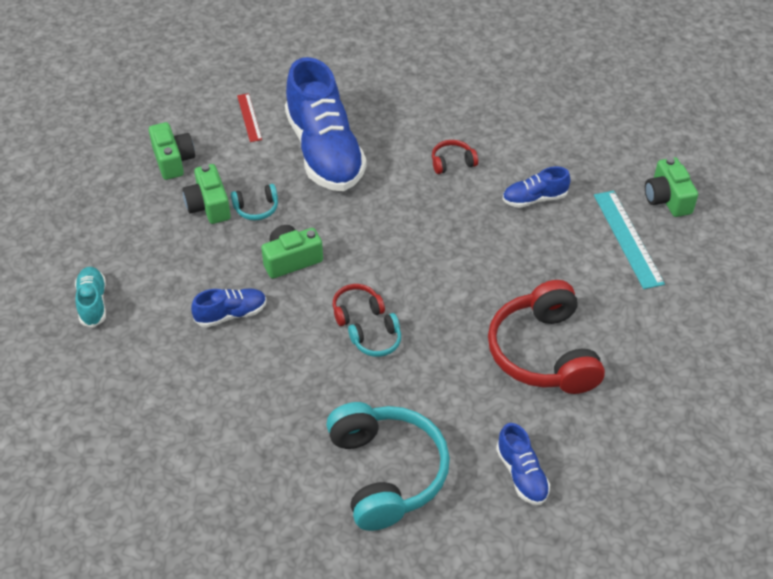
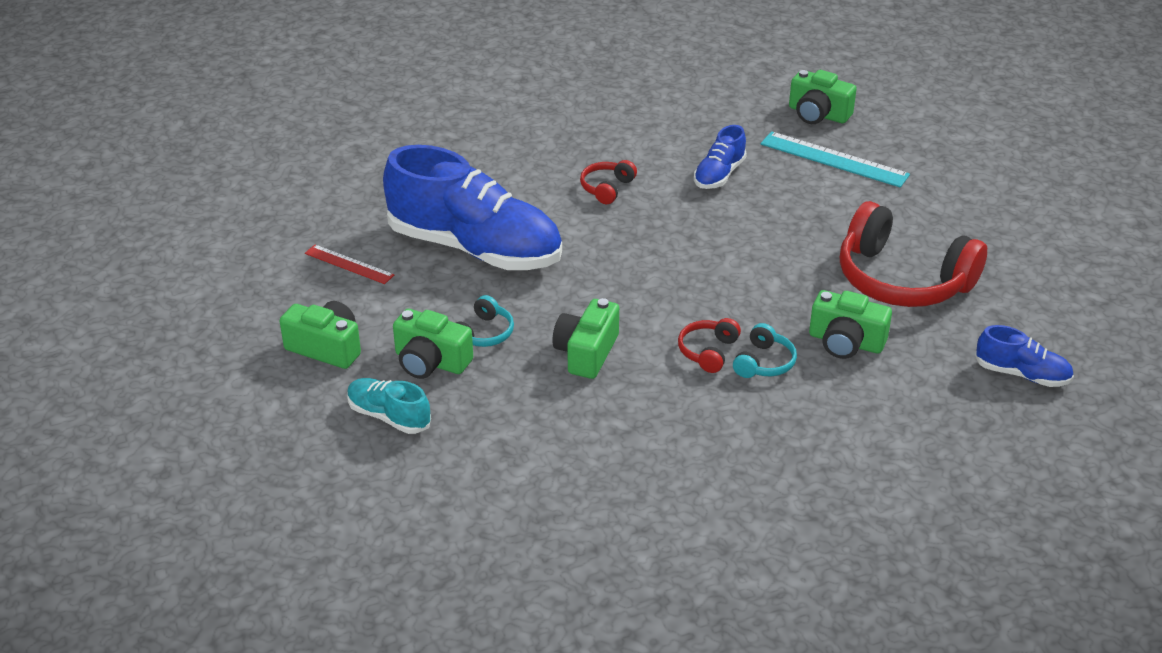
camera: 45 degrees left, 10 degrees down
turquoise shoe [75,267,106,328] -> turquoise shoe moved to [347,378,431,434]
blue shoe [191,288,267,328] -> none
turquoise headphones [326,402,450,531] -> none
none -> green camera [809,290,892,359]

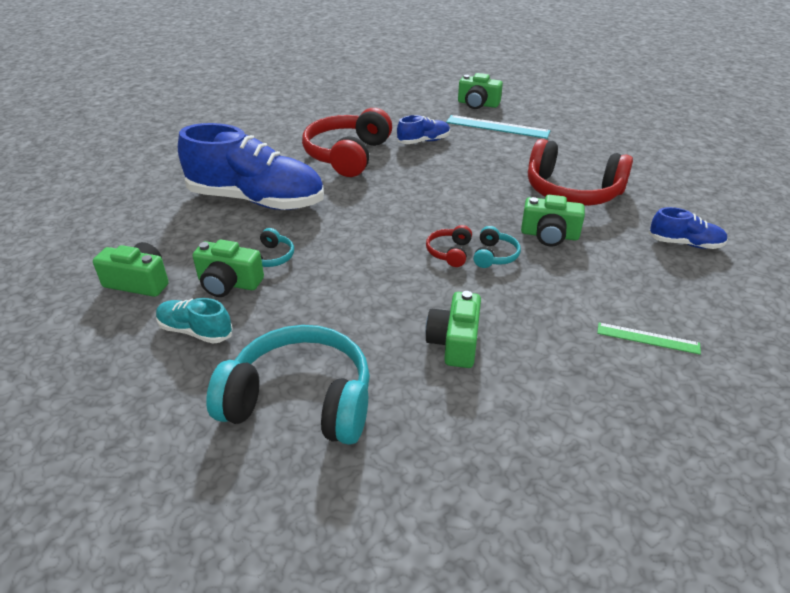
camera: 10 degrees left, 0 degrees up
red ruler [305,245,394,284] -> none
green camera [552,298,619,379] -> green camera moved to [425,291,481,368]
red headphones [580,160,637,204] -> red headphones [302,108,392,177], size x2.27
blue shoe [694,125,747,189] -> blue shoe turned 135 degrees counterclockwise [397,115,450,144]
none -> turquoise headphones [206,325,370,445]
none -> green ruler [597,323,701,355]

